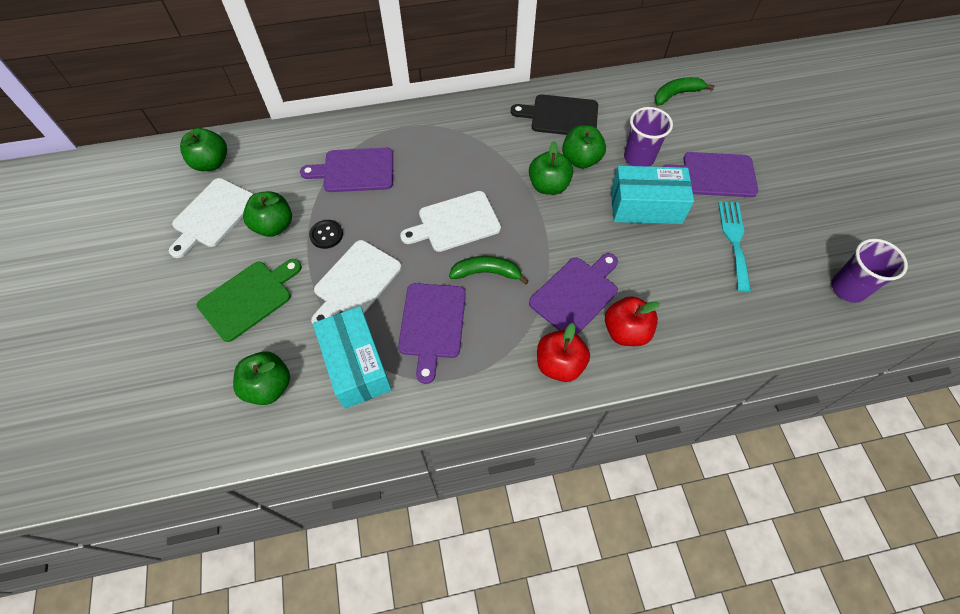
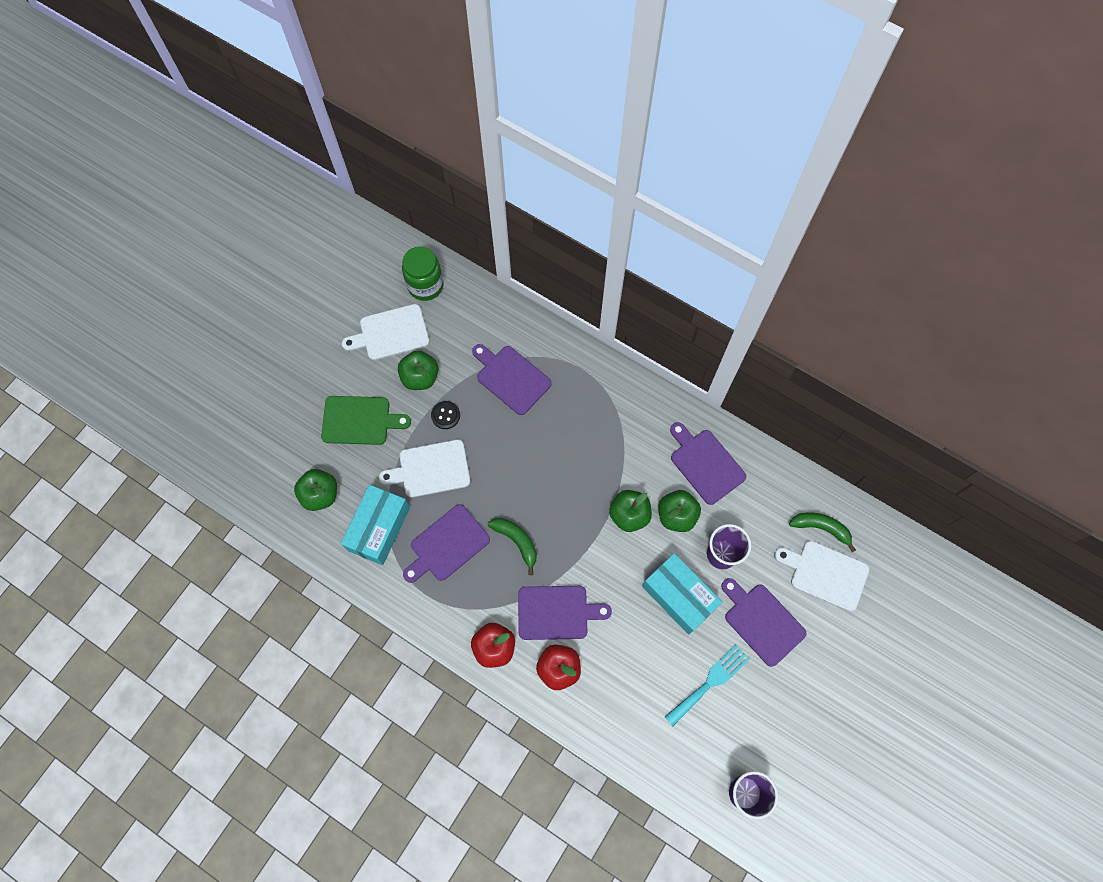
camera: 45 degrees right, 10 degrees up
green apple [180,128,227,171] -> green jar [402,246,443,301]
white cutting board [400,191,501,252] -> white cutting board moved to [774,541,869,611]
black cutting board [511,94,598,135] -> purple cutting board [670,422,746,505]

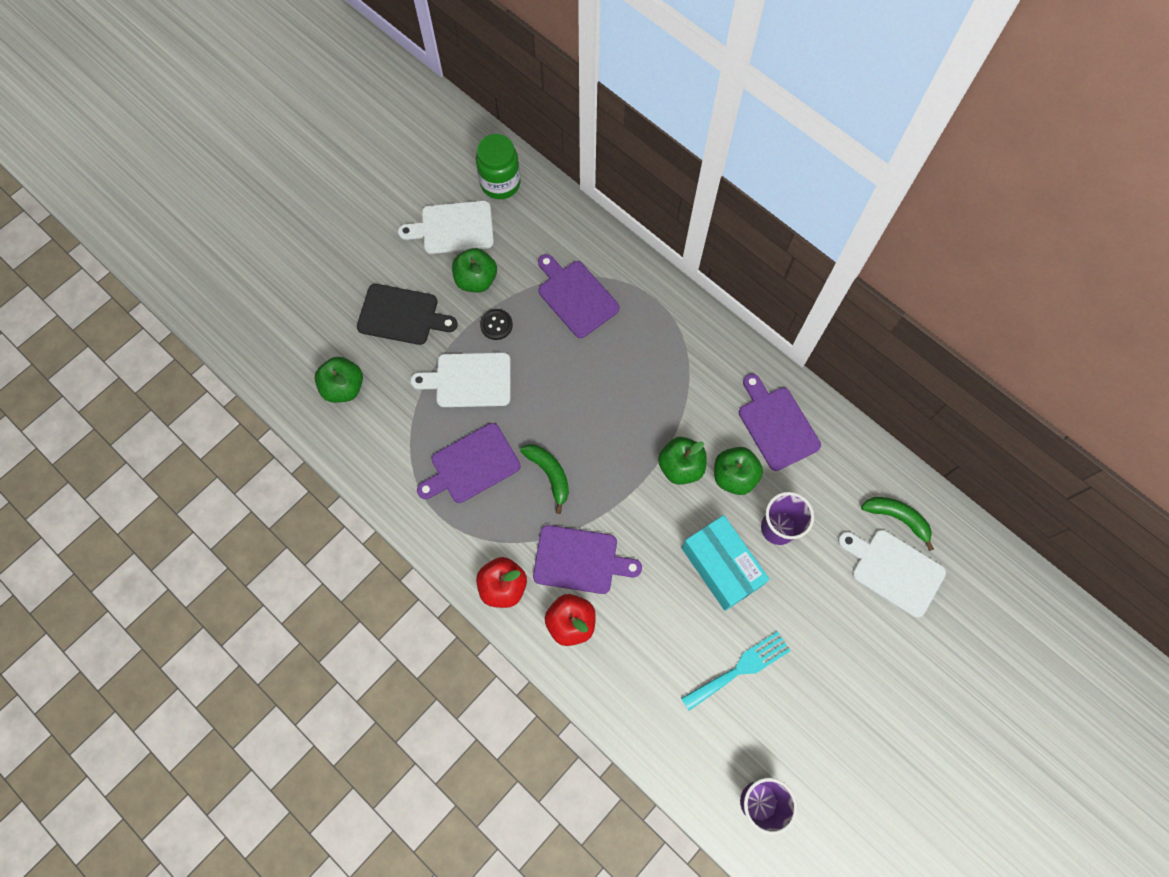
camera: 10 degrees right, 0 degrees up
green cutting board [321,396,411,445] -> black cutting board [357,284,458,345]
turquoise box [341,485,410,565] -> none
purple cutting board [721,578,807,667] -> none

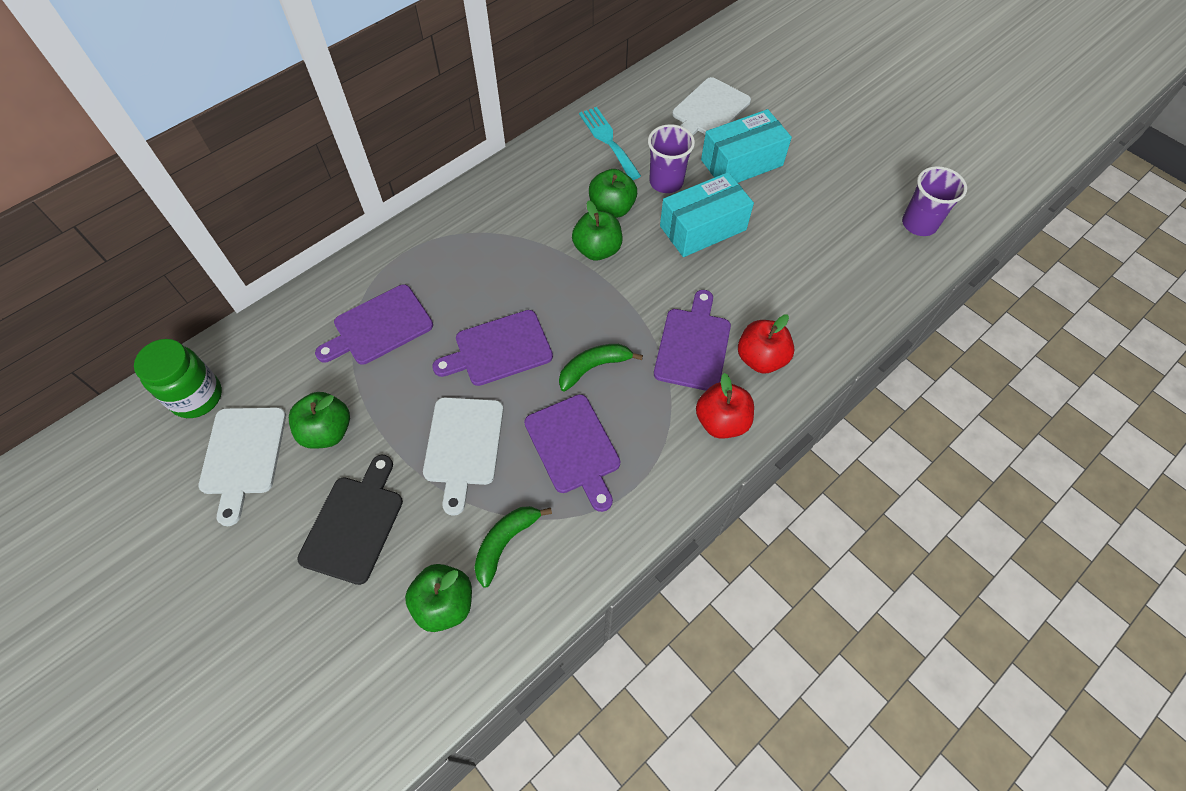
camera: 85 degrees left, 10 degrees down
black button [480,309,513,340] -> none
turquoise fork [681,631,790,711] -> turquoise fork moved to [579,107,641,180]
purple cutting board [739,374,821,471] -> purple cutting board moved to [432,310,553,386]
green banana [861,497,934,551] -> green banana moved to [474,506,552,588]
none -> turquoise box [701,109,792,183]

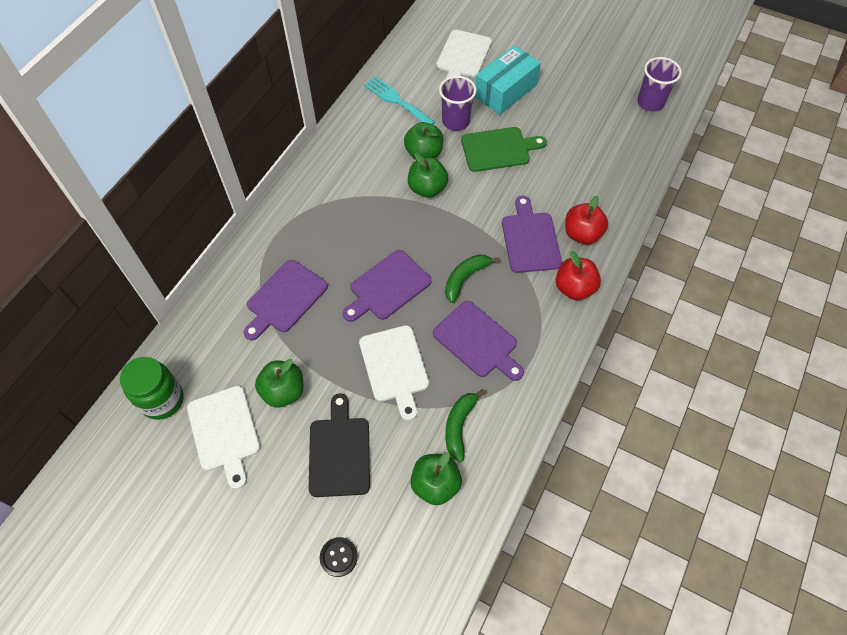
camera: 20 degrees left, 0 degrees up
turquoise box [660,172,754,257] -> green cutting board [461,127,547,172]
none -> black button [320,537,358,577]

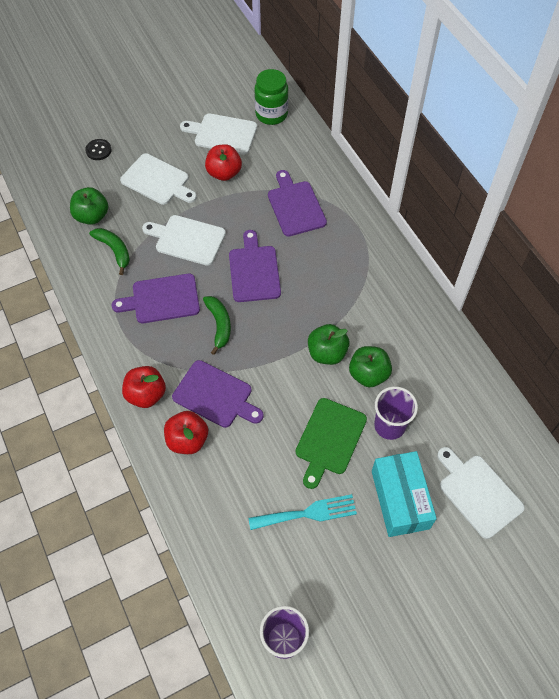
camera: 125 degrees right, 0 degrees up
green apple [255,359,303,408] -> red apple [205,144,242,181]
black cutting board [309,393,370,497] -> white cutting board [120,153,197,205]
turquoise fork [364,76,435,125] -> turquoise fork moved to [248,494,357,530]

